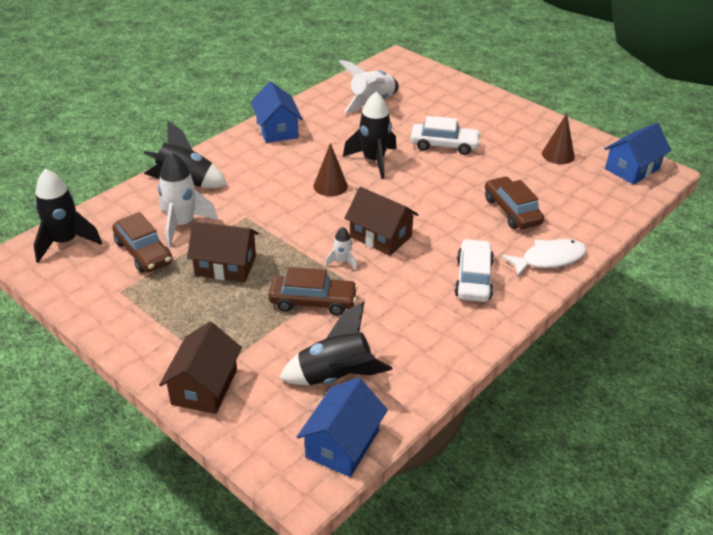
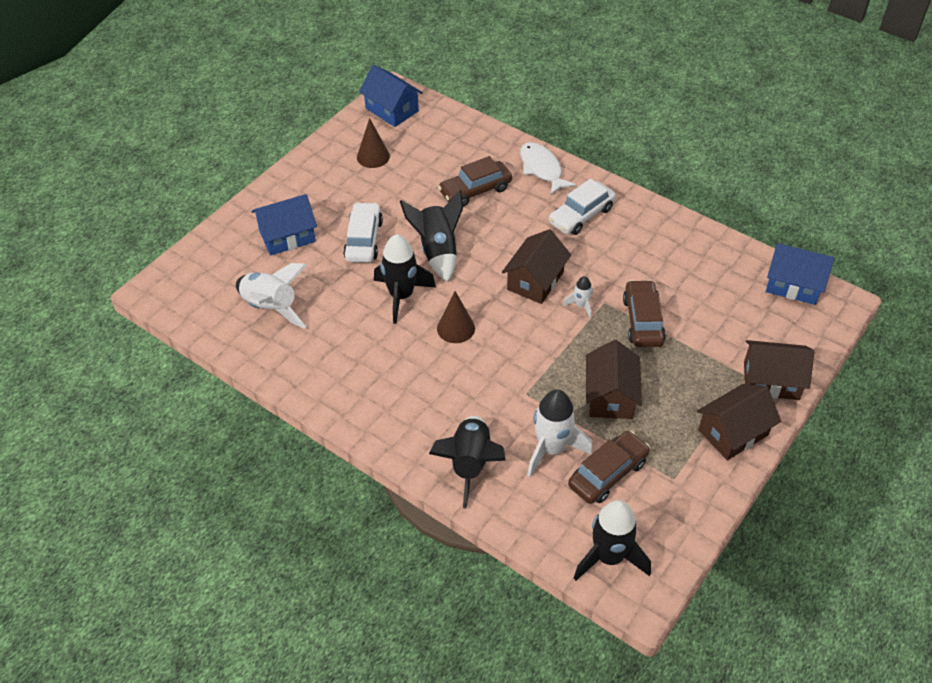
camera: 95 degrees left, 10 degrees up
blue house [251,81,303,143] -> blue house moved to [252,194,317,255]
black rocket [279,301,393,385] -> black rocket moved to [400,190,463,282]
white car [455,239,494,302] -> white car turned 45 degrees counterclockwise [548,179,616,235]
none -> brown house [697,384,781,460]

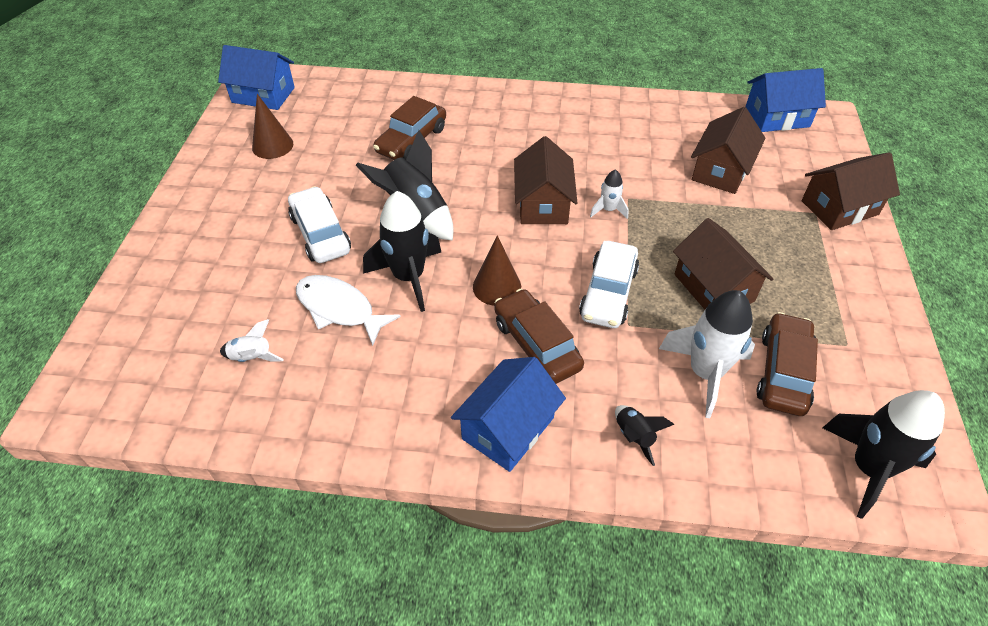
camera: 30 degrees left, 0 degrees up
white rocket [236,263,306,328] -> white rocket [220,319,284,362], size x0.50
blue house [252,194,317,255] -> blue house moved to [451,357,566,472]
black rocket [429,416,505,509] -> black rocket [615,405,675,466], size x0.50
white fish [520,142,577,195] -> white fish moved to [296,275,401,346]
white car [548,179,616,235] -> white car moved to [579,241,639,328]
brown car [623,280,666,347] -> brown car moved to [494,289,584,384]
brown house [697,384,781,460] -> brown house moved to [691,107,766,194]

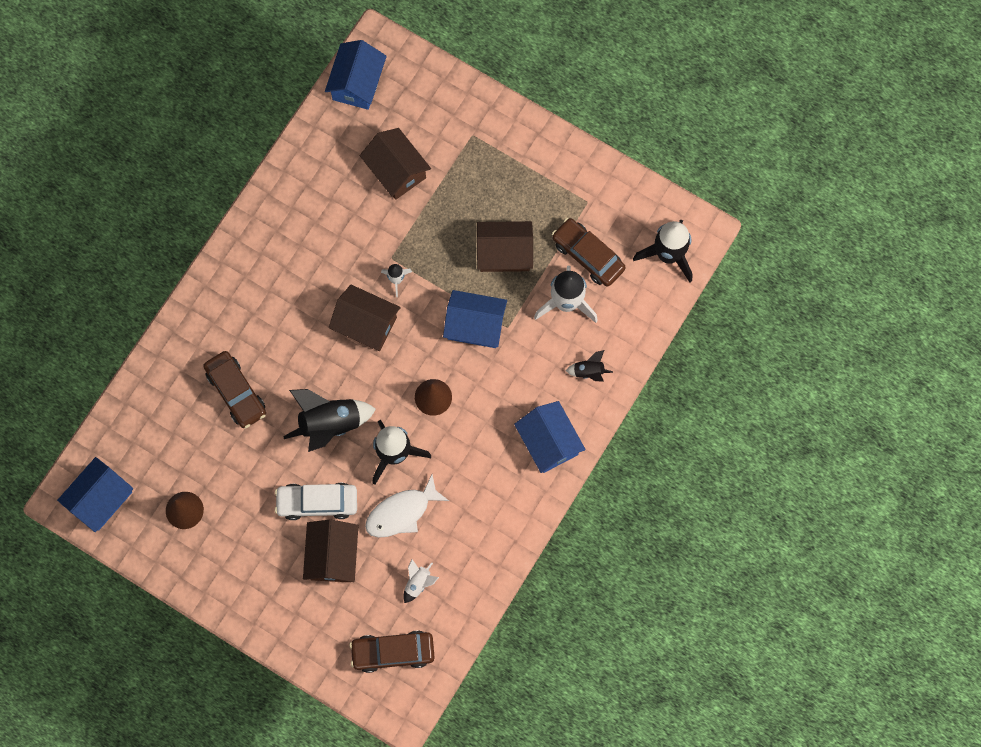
camera: 65 degrees left, 25 degrees up
brown car [494,289,584,384] -> brown car moved to [349,630,435,673]
white car [579,241,639,328] -> blue house [443,290,507,348]
brown house [802,152,900,230] -> brown house moved to [303,520,358,582]

